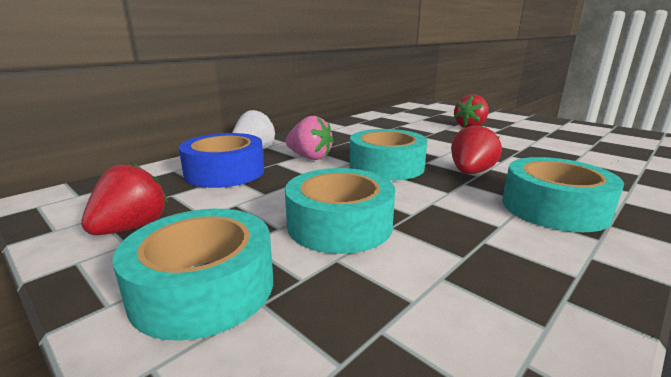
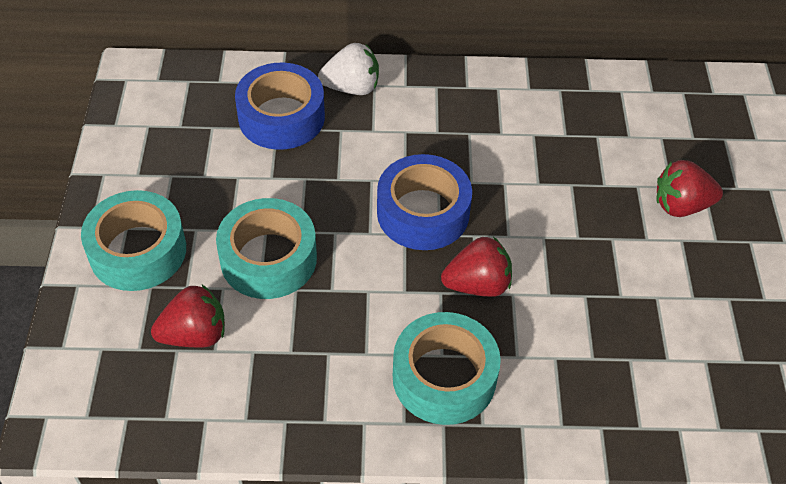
camera: 45 degrees right, 30 degrees up
red strawberry [81,162,168,235] -> red strawberry moved to [151,285,225,347]
pink strawberry [285,116,334,160] -> none
turquoise tape [350,129,427,181] -> blue tape [377,154,472,250]

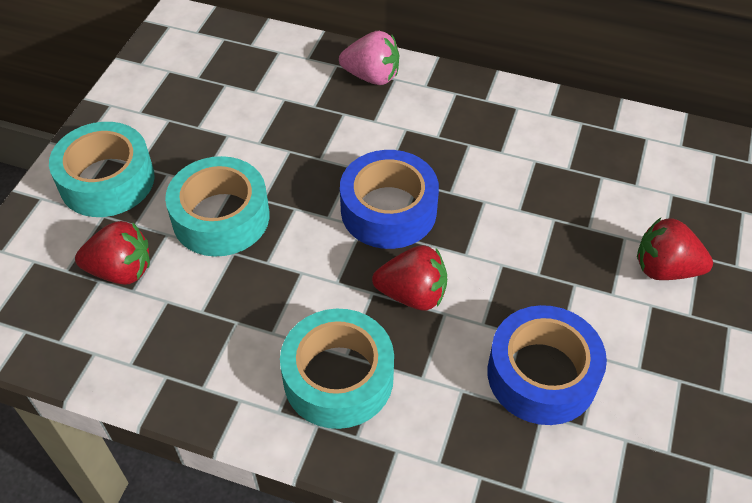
camera: 20 degrees right, 0 degrees up
blue tape [235,63,325,150] -> blue tape moved to [487,305,607,425]
white strawberry [318,43,379,95] -> pink strawberry [339,31,399,85]

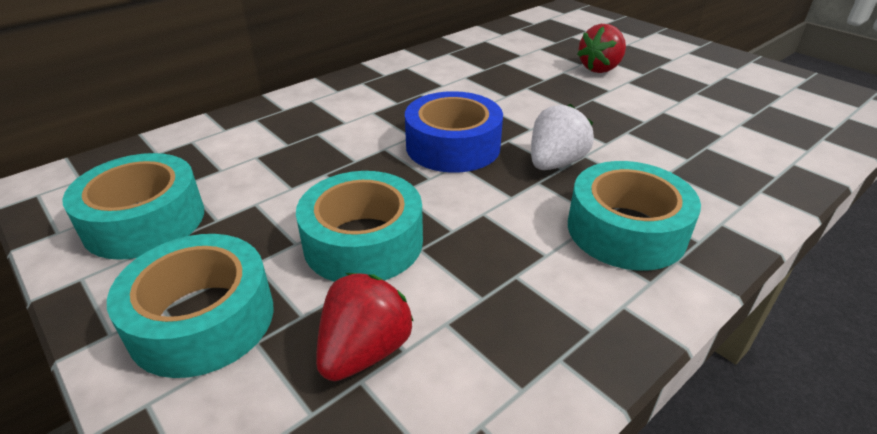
camera: 60 degrees left, 15 degrees down
pink strawberry [339,31,399,85] -> none
red strawberry [372,245,447,311] -> white strawberry [531,104,594,170]
blue tape [487,305,607,425] -> none
none -> turquoise tape [63,153,204,260]

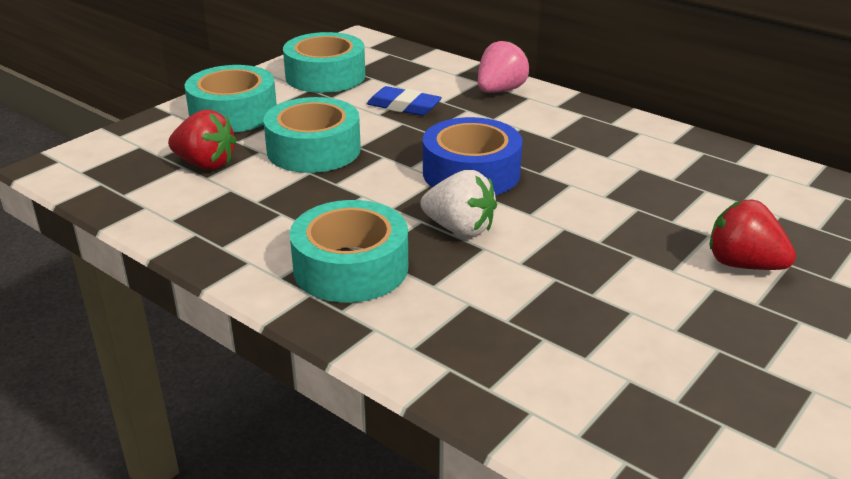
camera: 80 degrees right, 5 degrees down
none -> blue eraser [367,86,442,116]
none -> pink strawberry [478,40,529,93]

